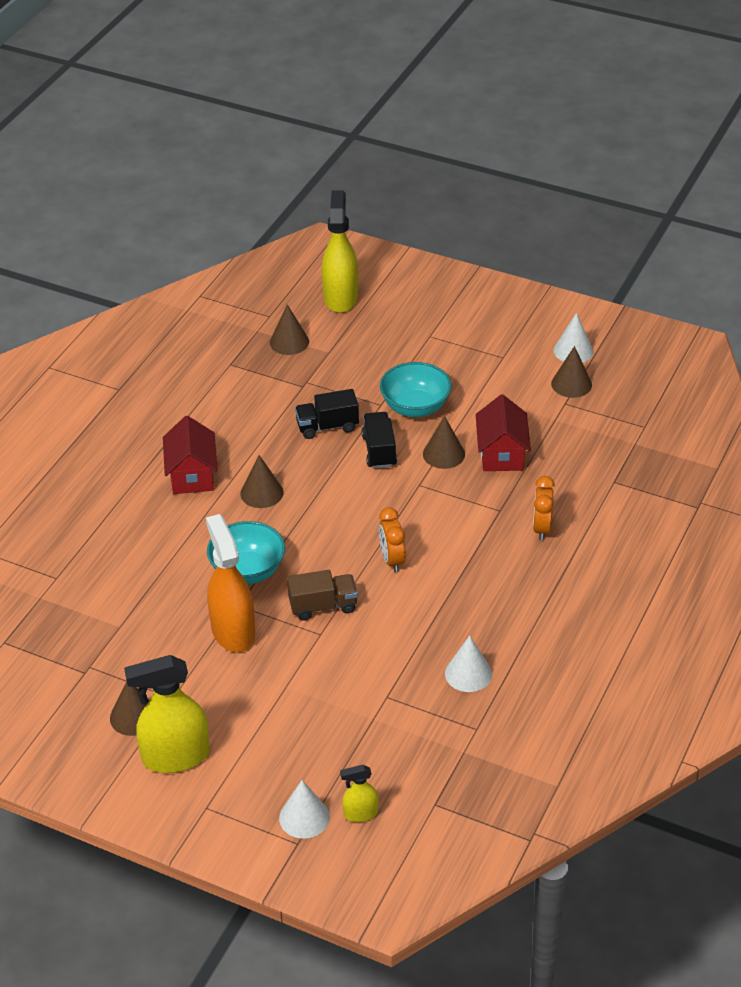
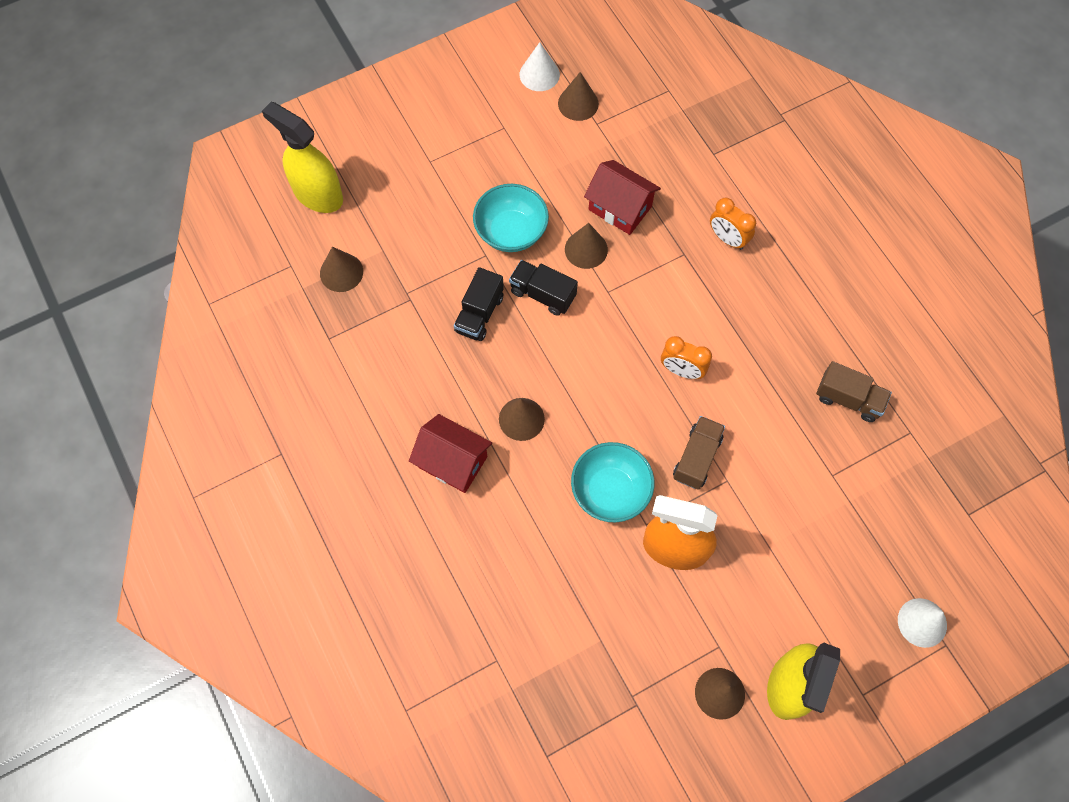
camera: 55 degrees left, 25 degrees up
yellow spray bottle [340,765,378,822] -> none
white cone [445,636,492,692] -> brown truck [816,361,892,422]

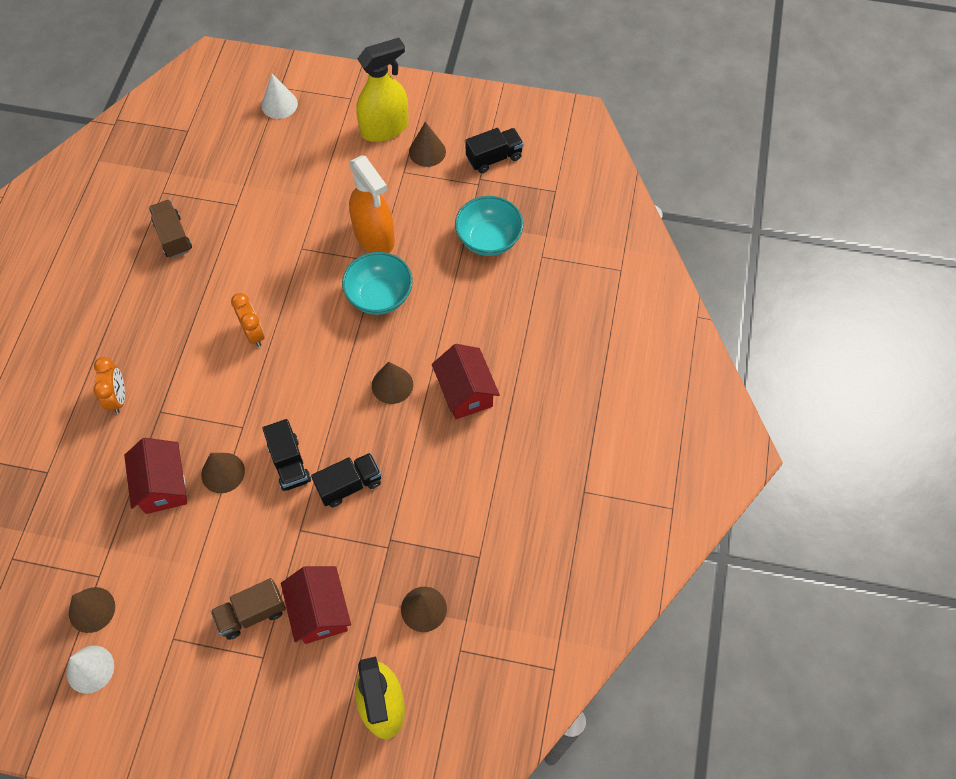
camera: 140 degrees left, 5 degrees down
turquoise bowl [473,184,549,252] -> turquoise bowl moved to [455,196,523,256]
brown truck [673,416,725,489] -> brown truck moved to [211,578,286,640]
none -> red house [281,566,351,644]
none -> black truck [465,128,524,173]

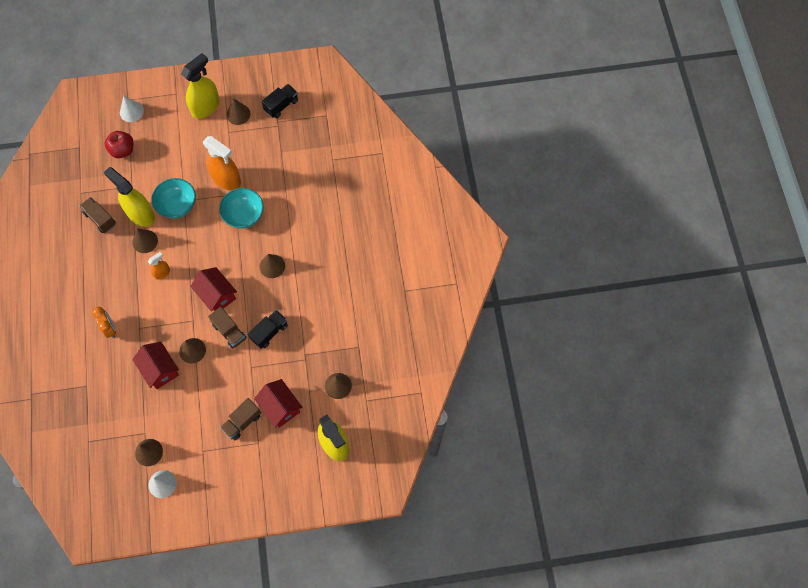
camera: 20 degrees left, 5 degrees up
orange clock [231,293,265,347] -> none
black truck [262,419,311,491] -> brown truck [208,307,247,349]
red house [432,344,500,419] -> red house moved to [190,267,237,311]
turquoise bowl [455,196,523,256] -> turquoise bowl moved to [152,178,196,219]
none -> yellow spray bottle [103,167,155,227]
none -> red apple [105,131,133,158]
none -> brown cone [132,229,158,253]
none -> orange spray bottle [148,252,170,280]

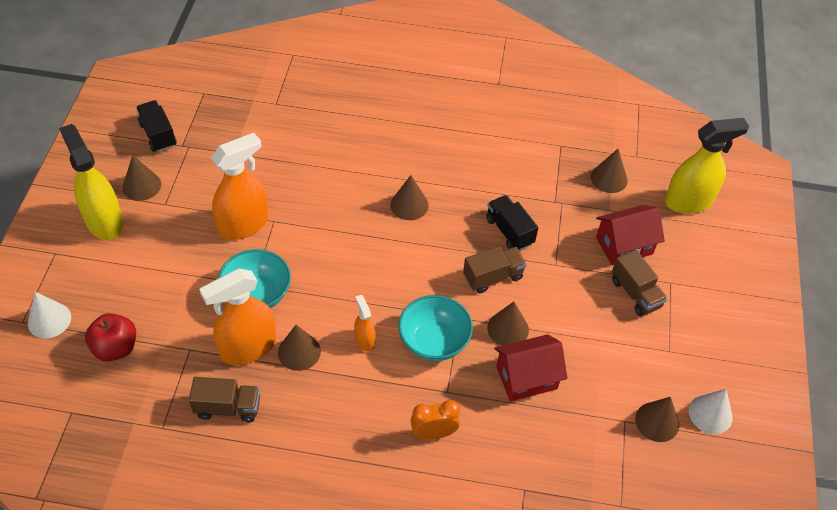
camera: 75 degrees left, 15 degrees down
brown truck [79,197,116,233] -> brown truck turned 150 degrees counterclockwise [189,377,260,422]
yellow spray bottle [103,167,155,227] -> orange spray bottle [199,269,276,365]
red house [190,267,237,311] -> none
turquoise bowl [219,188,264,229] -> turquoise bowl moved to [398,295,473,361]

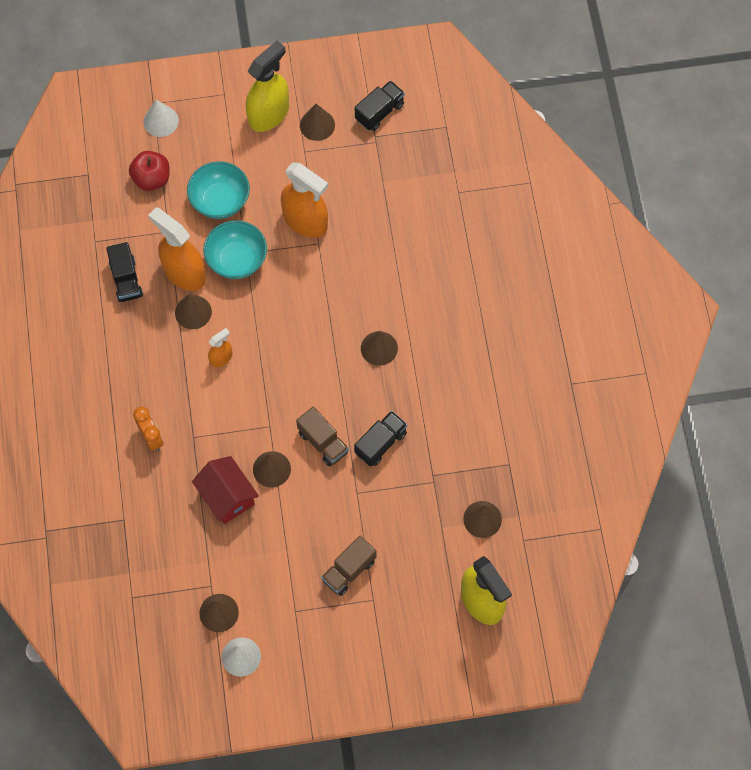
camera: 75 degrees right, 15 degrees up
brown truck [189,377,260,422] -> black truck [106,242,143,302]
turquoise bowl [398,295,473,361] -> turquoise bowl moved to [187,161,250,219]
red house [596,205,665,266] -> none

